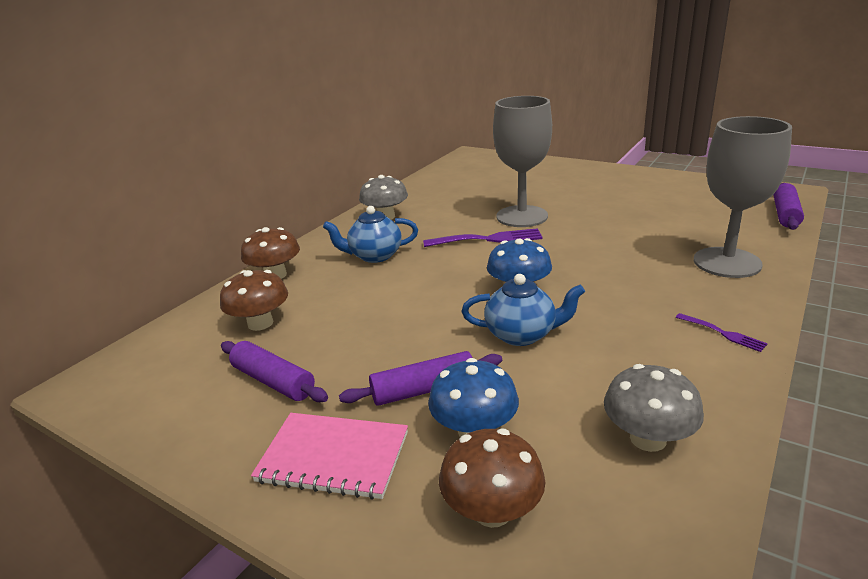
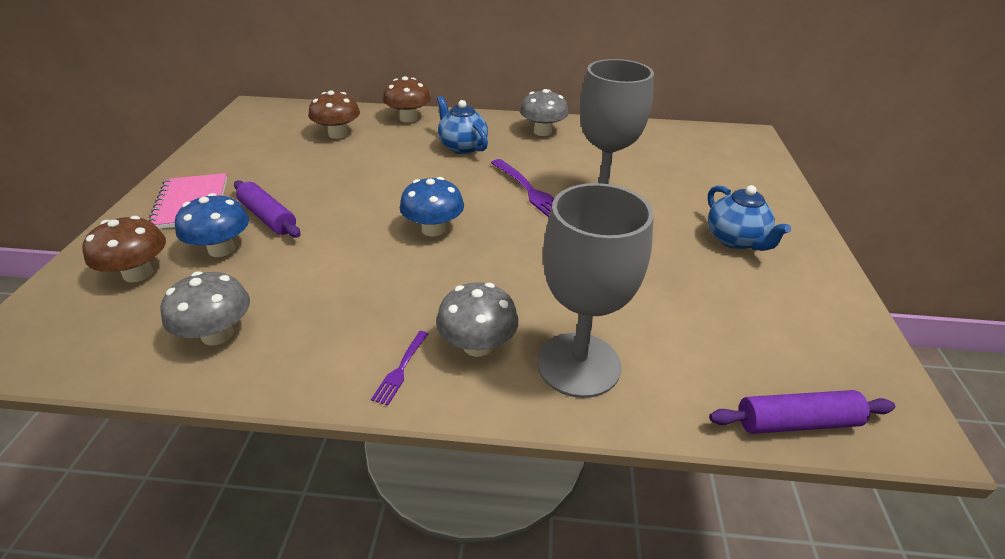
camera: 60 degrees right, 10 degrees up
purple rolling pin [221,341,328,402] -> none
blue teapot [461,274,585,346] -> blue teapot moved to [708,185,791,251]
none -> grey mushroom [436,282,519,357]

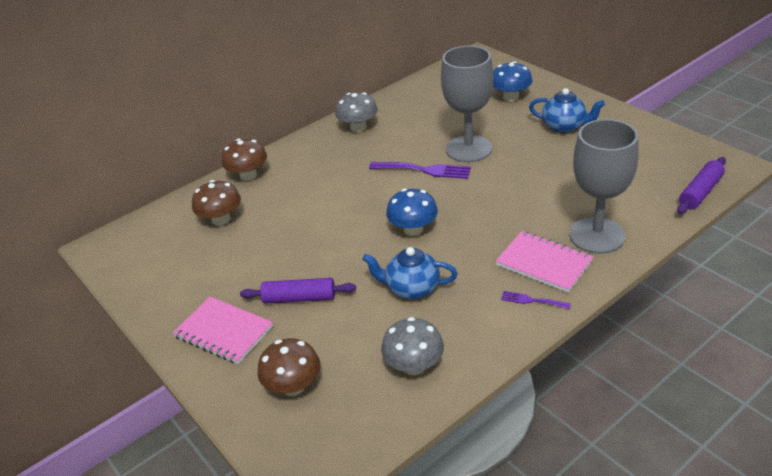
camera: 40 degrees left, 0 degrees up
blue mushroom [175,193,249,257] -> blue mushroom moved to [493,61,533,101]
purple fork [371,331,428,406] -> purple fork turned 135 degrees clockwise [501,291,571,309]
grey mushroom [436,282,519,357] -> pink notebook [495,231,594,293]
blue teapot [437,96,488,154] -> blue teapot moved to [363,247,458,299]

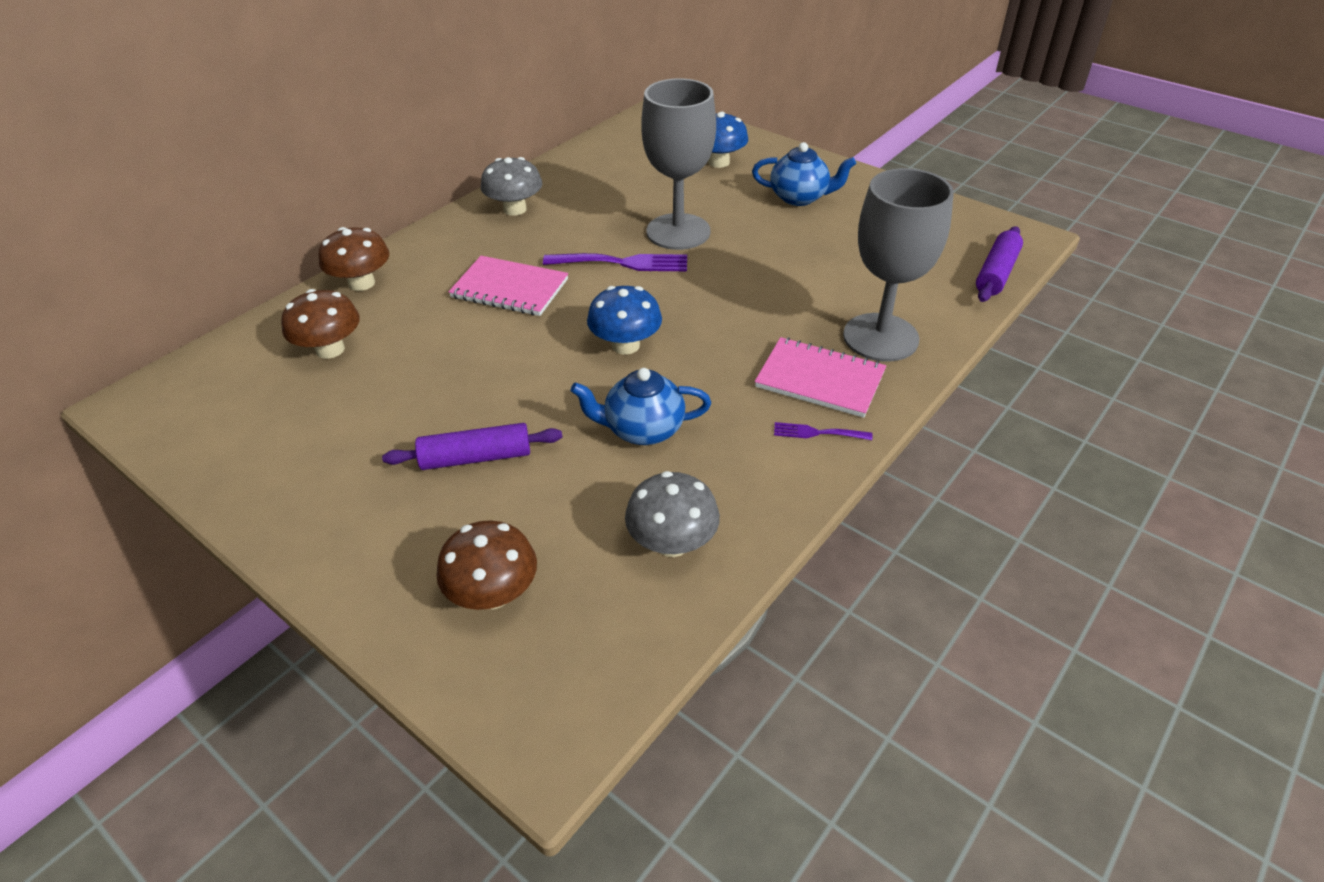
camera: 15 degrees left, 5 degrees up
pink notebook [173,297,273,364] -> pink notebook moved to [448,256,568,316]

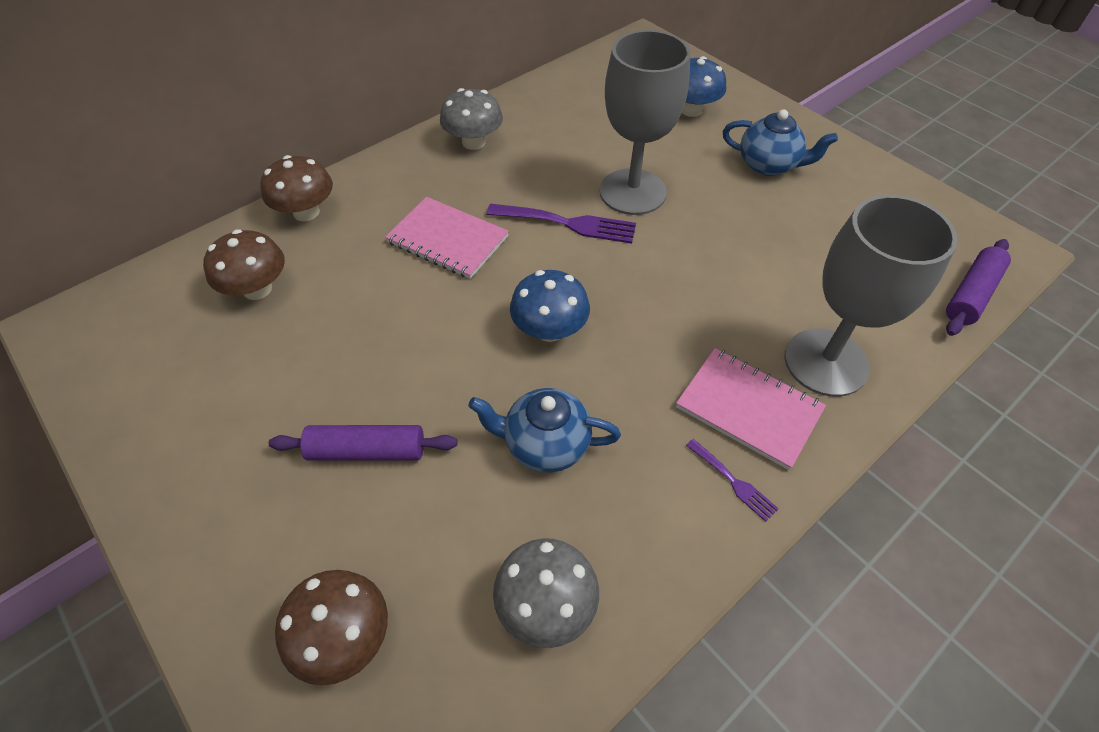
camera: 10 degrees right, 10 degrees up
purple fork [774,422,872,440] -> purple fork turned 150 degrees counterclockwise [686,439,779,522]

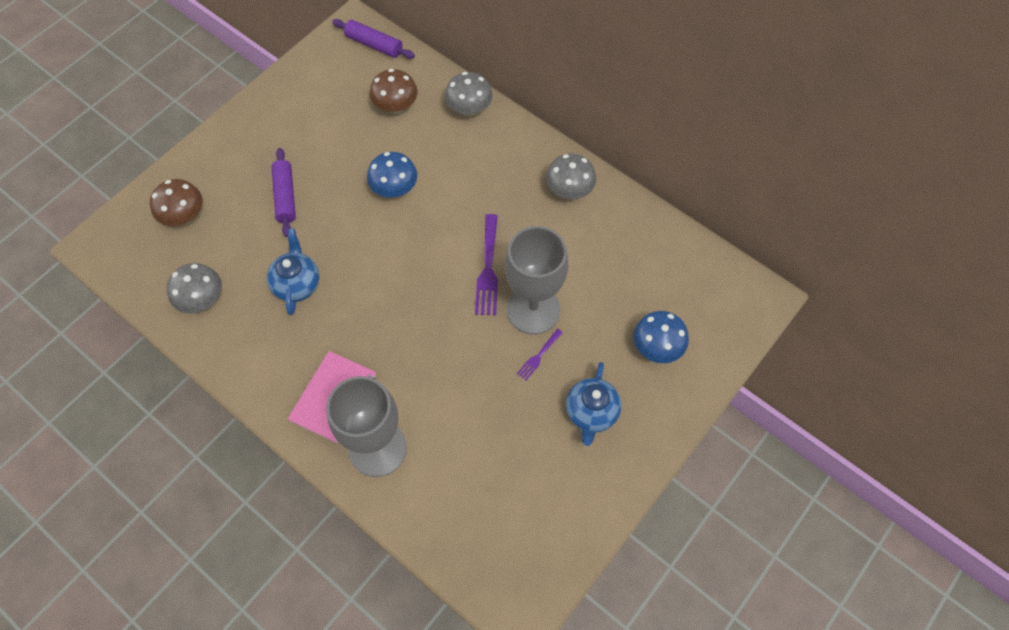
camera: 80 degrees right, 10 degrees up
brown mushroom [261,155,333,221] -> grey mushroom [445,72,493,116]
pink notebook [385,197,509,279] -> none
blue mushroom [510,270,590,342] -> blue mushroom moved to [367,152,417,198]
purple fork [686,439,779,522] -> purple fork moved to [517,329,563,380]
purple rolling pin [946,239,1011,336] -> purple rolling pin moved to [332,19,415,59]

